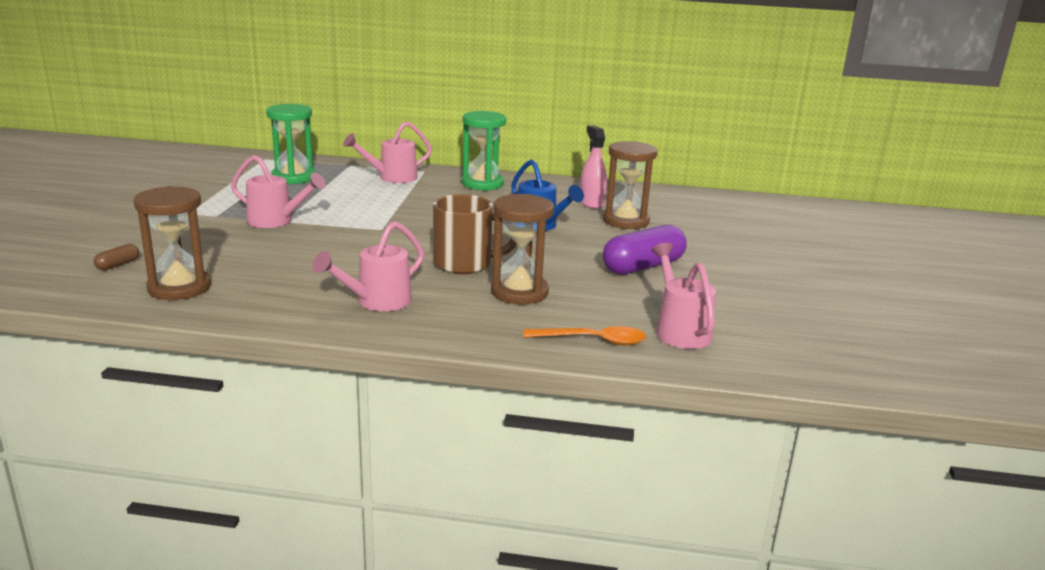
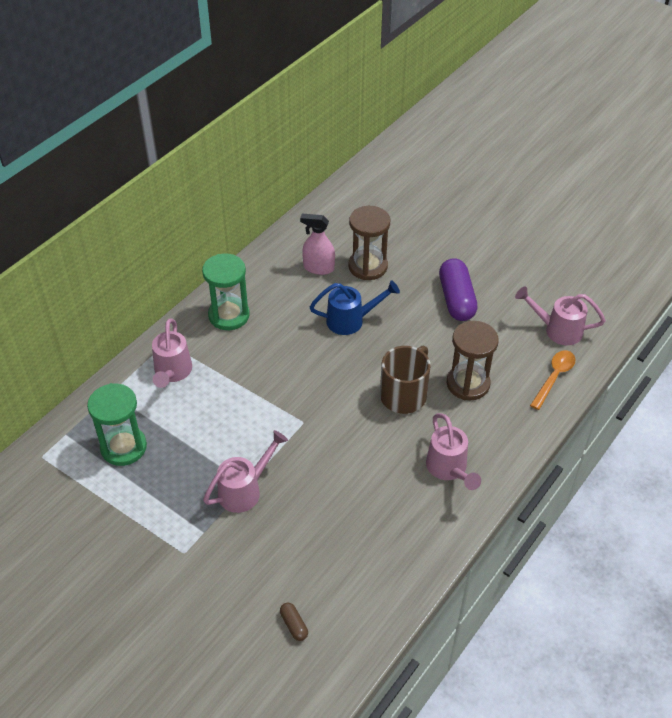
camera: 60 degrees left, 25 degrees up
brown hourglass [133,186,211,300] -> none

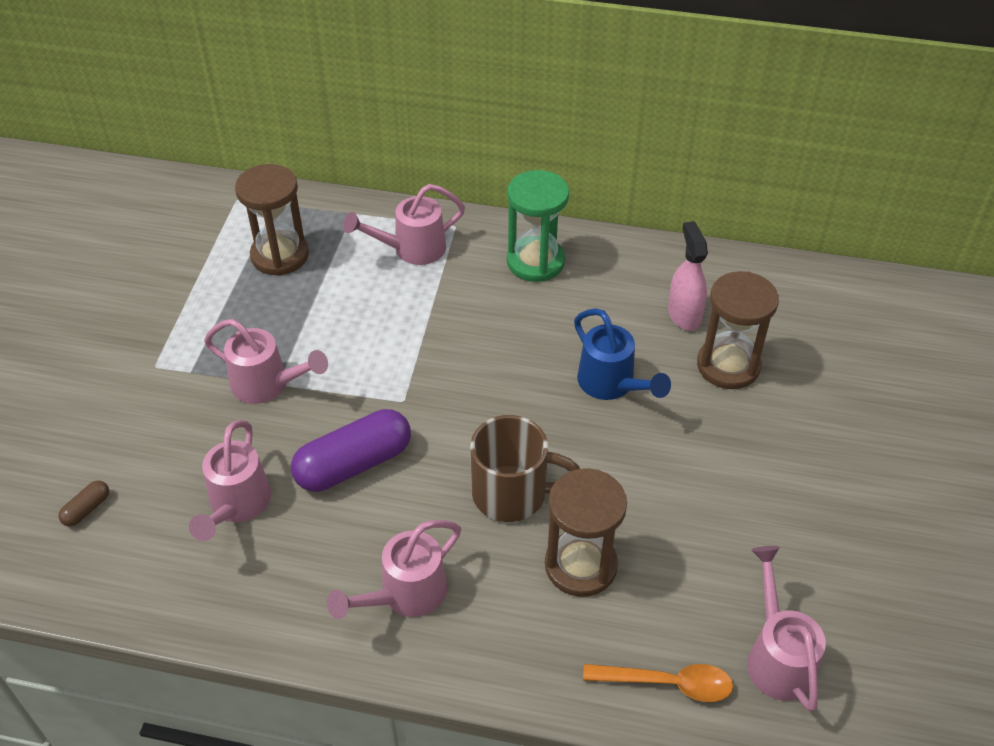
camera: 65 degrees right, 0 degrees up
green hourglass [87,383,147,466] -> brown hourglass [235,164,309,276]
purple capsule [439,258,478,321] -> purple capsule moved to [291,409,411,492]
none -> pink watering can [189,420,271,541]

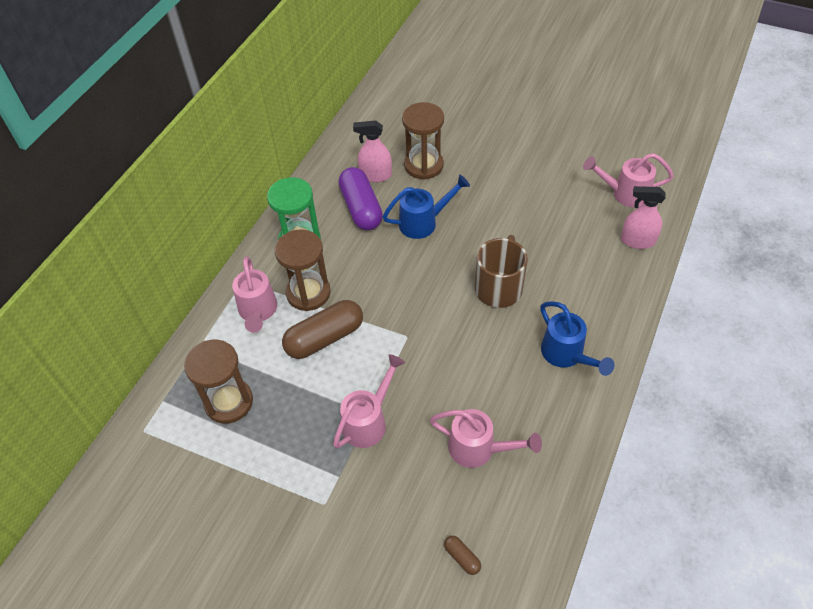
camera: 75 degrees left, 5 degrees up
purple capsule [291,409,411,492] -> purple capsule moved to [338,167,383,230]
pink watering can [327,520,461,619] -> blue watering can [540,301,615,376]
brown hourglass [545,468,627,597] -> brown hourglass moved to [275,229,331,311]
orange spoon [583,664,733,702] -> pink spray bottle [621,186,666,249]
none -> brown capsule [282,300,363,359]

